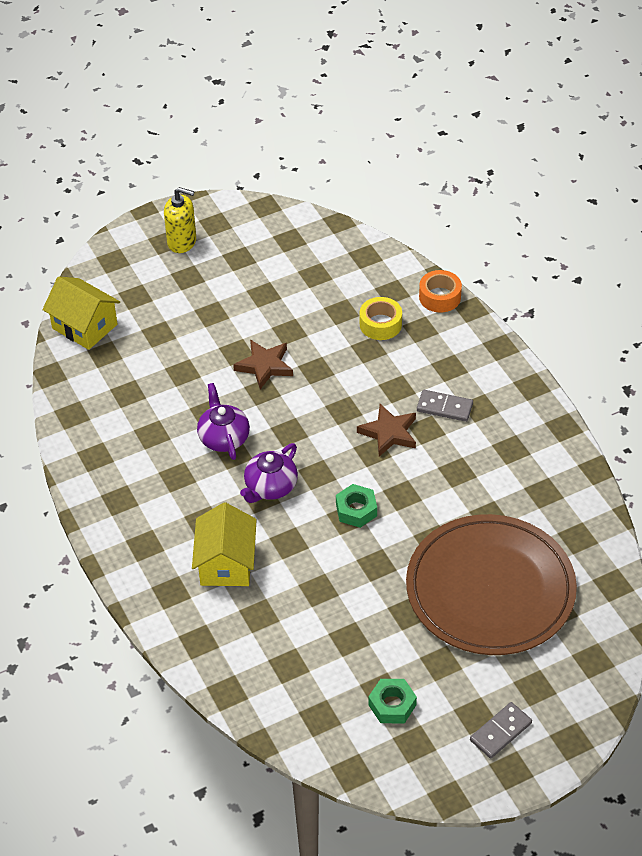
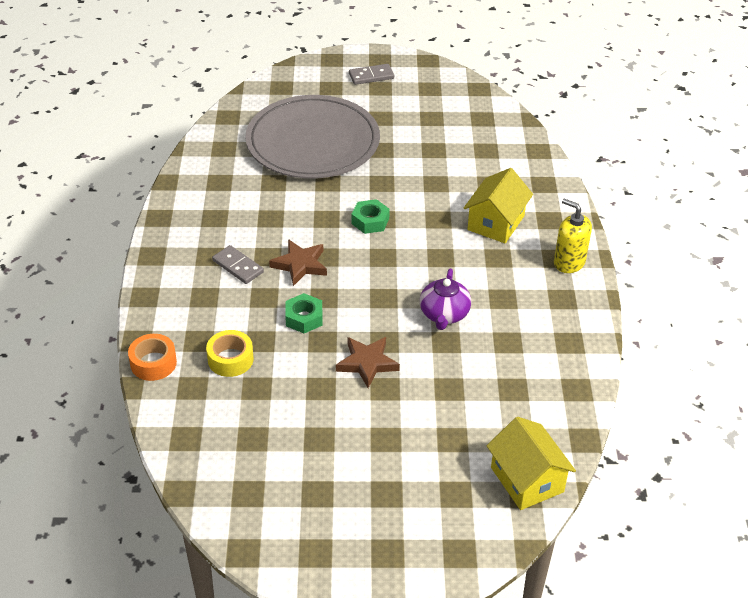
camera: 155 degrees left, 5 degrees down
yellow soap dispenser [164,187,196,253] -> yellow soap dispenser moved to [554,199,592,273]
purple teapot [240,443,298,503] -> none
green nut [368,679,417,723] -> green nut moved to [285,293,323,333]
brown plate [406,514,577,655] -> grey plate [245,95,380,179]

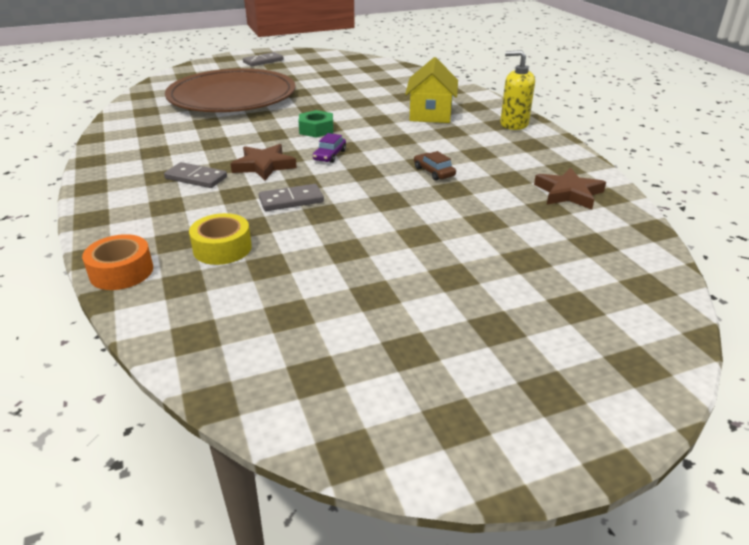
camera: 20 degrees left, 10 degrees down
grey plate [245,95,380,179] -> brown plate [165,68,296,112]
green nut [285,293,323,333] -> grey domino [259,184,324,211]
brown star [336,337,400,388] -> brown star moved to [534,168,606,210]
purple teapot [420,269,471,330] -> brown car [414,151,456,181]
yellow house [487,417,576,510] -> none
none -> purple car [313,133,346,163]

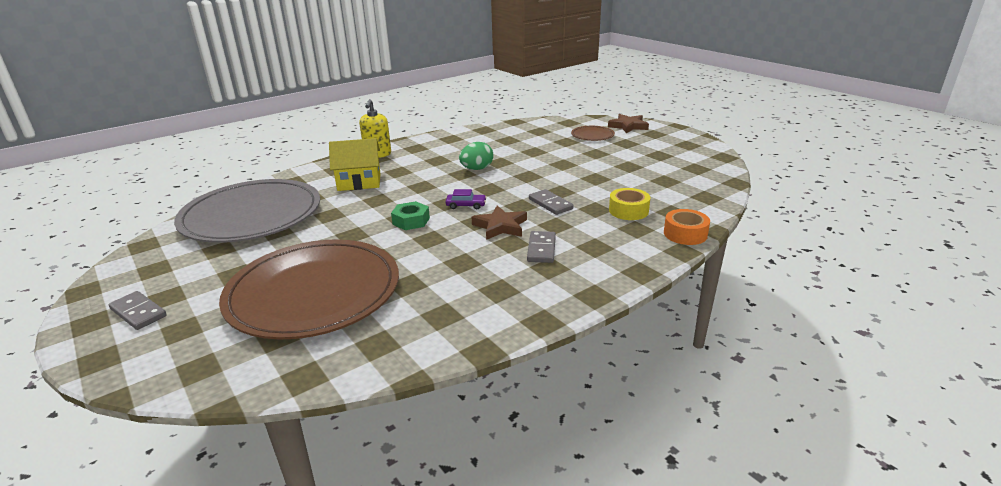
camera: 105 degrees left, 5 degrees down
brown car [414,151,456,181] -> green egg [459,142,493,170]
brown star [534,168,606,210] -> brown star moved to [608,114,649,133]
none -> grey plate [174,179,320,243]
none -> brown plate [571,126,615,141]

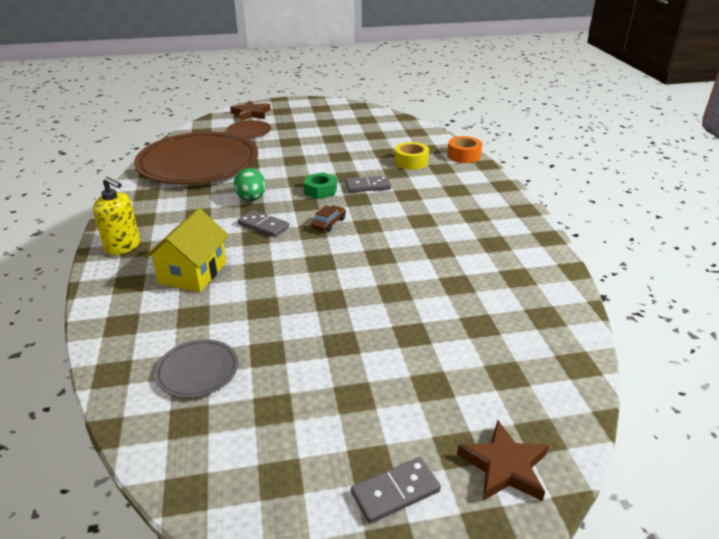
camera: 65 degrees left, 5 degrees up
grey plate [174,179,320,243] -> grey plate [154,339,238,398], size x0.41
brown plate [219,239,399,340] -> brown plate moved to [134,132,258,184]
green nut [391,201,430,230] -> green nut moved to [303,172,337,199]
purple car [445,189,487,209] -> brown car [311,205,346,232]
brown star [472,206,527,240] -> brown star moved to [457,420,549,501]
grey domino [527,231,556,263] -> grey domino moved to [237,210,289,237]

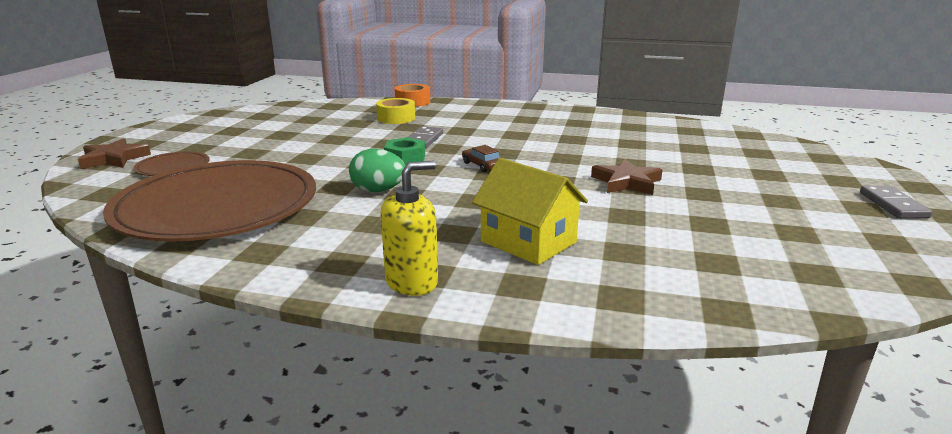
camera: 65 degrees left, 10 degrees down
grey plate [154,339,238,398] -> none
grey domino [237,210,289,237] -> none
brown star [457,420,549,501] -> brown star moved to [591,159,663,195]

